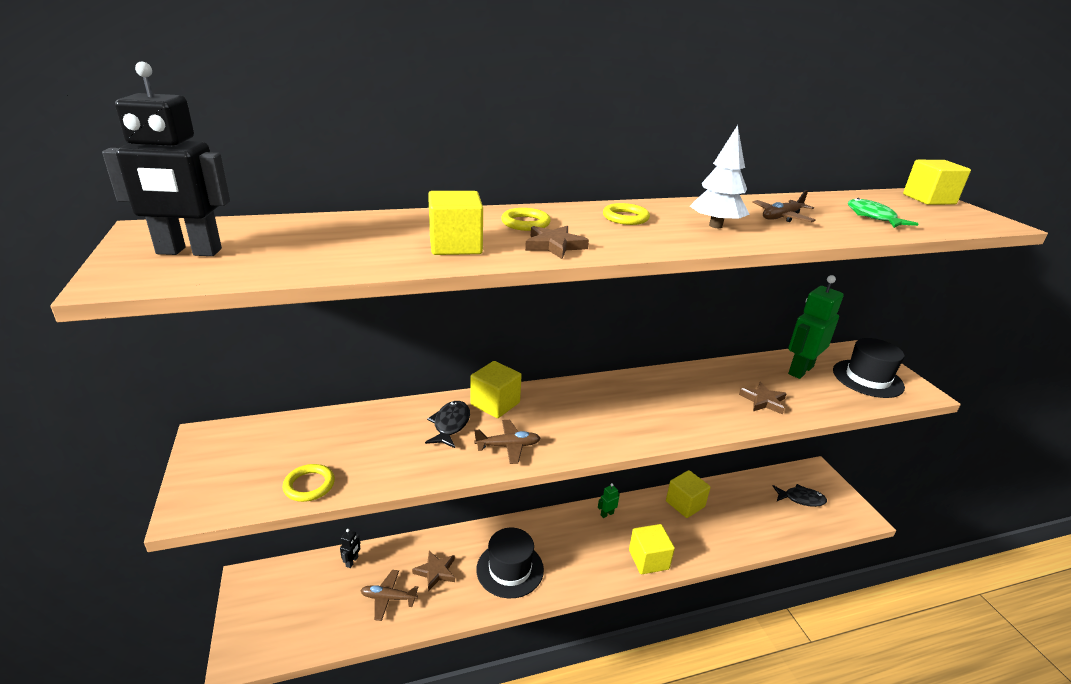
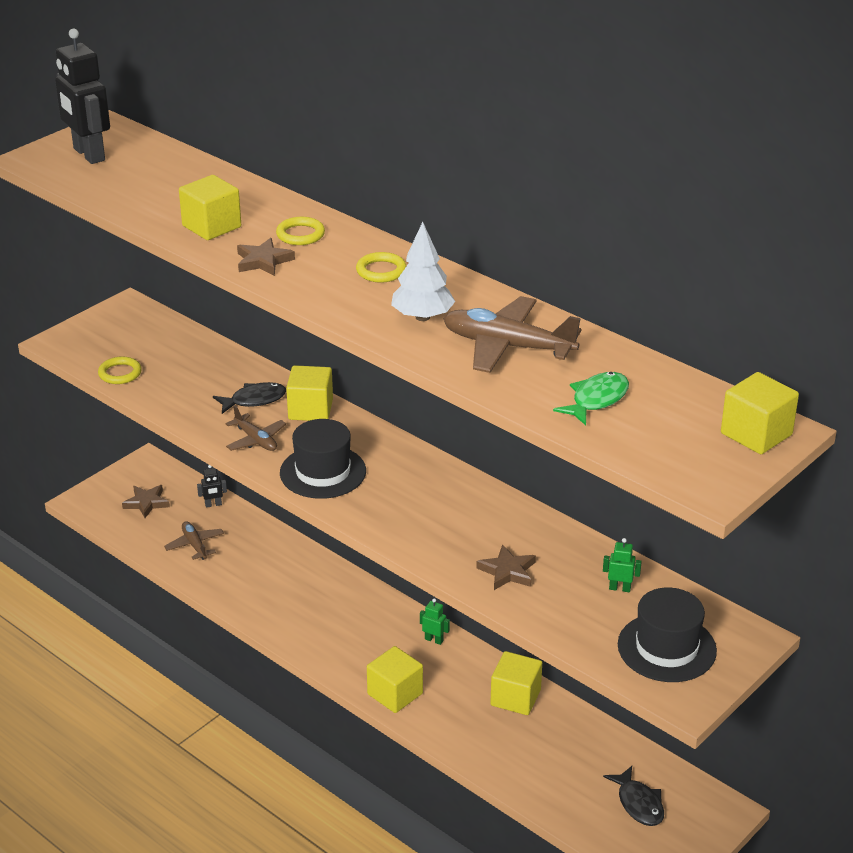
camera: 60 degrees right, 5 degrees up
brown star [412,551,455,591] -> brown star moved to [122,485,170,518]
black hat [476,528,544,598] -> black hat moved to [280,419,366,499]
brown plane [752,190,816,222] -> brown plane [443,296,581,373], size x1.75
green robot [788,275,844,379] -> green robot [603,538,642,592], size x0.43

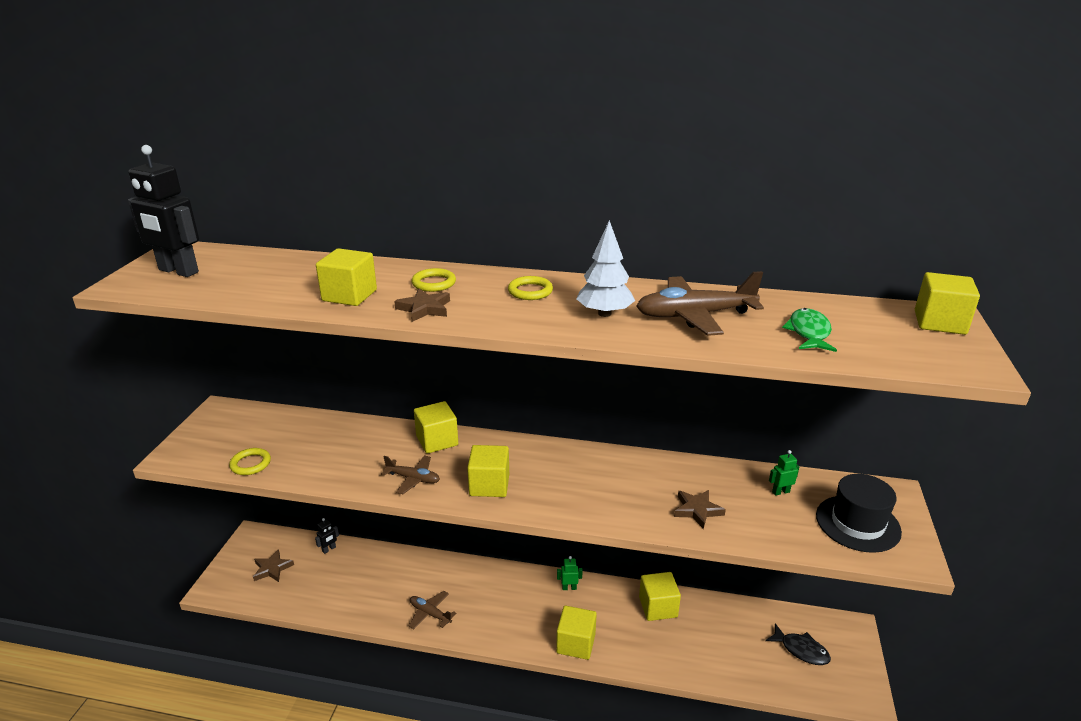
camera: 30 degrees left, 5 degrees down
brown plane [164,521,224,560] -> brown plane moved to [409,591,456,629]
black fish [213,382,286,414] -> none
black hat [280,419,366,499] -> yellow cube [467,445,509,497]

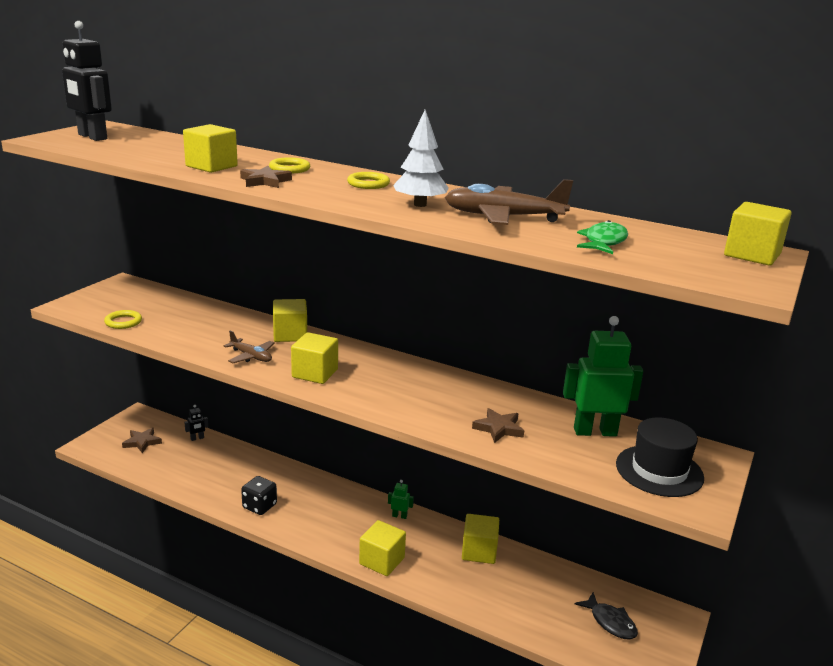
camera: 15 degrees right, 5 degrees down
brown plane [409,591,456,629] -> black dice [241,476,277,515]
green robot [769,450,799,496] -> green robot [563,316,643,437], size x2.32

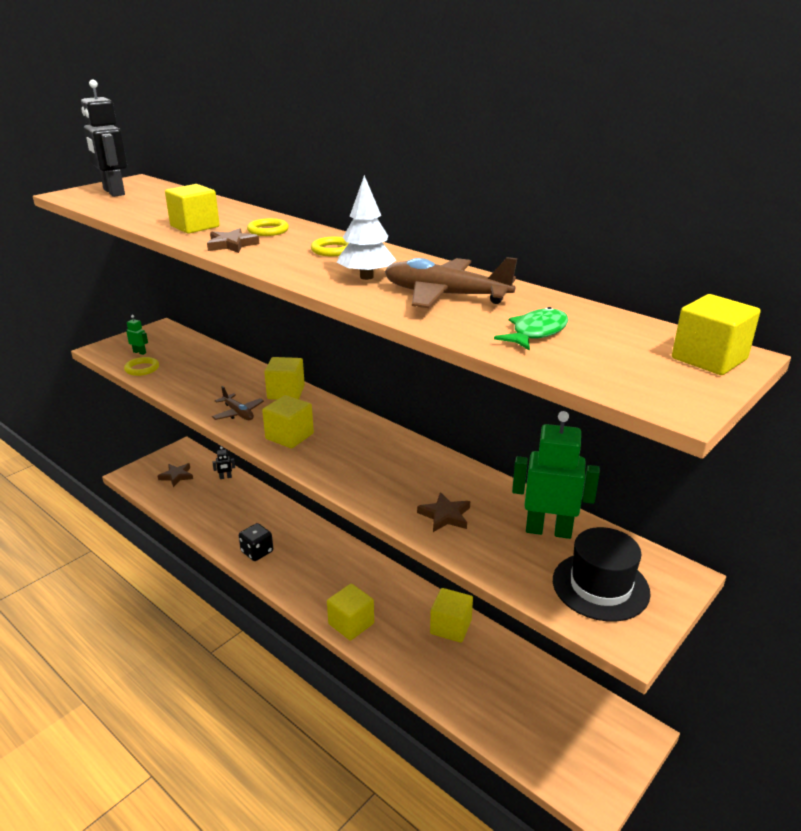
camera: 15 degrees right, 5 degrees up
green robot [388,480,414,519] -> green robot moved to [126,315,148,355]
black fish [575,592,638,640] -> none

